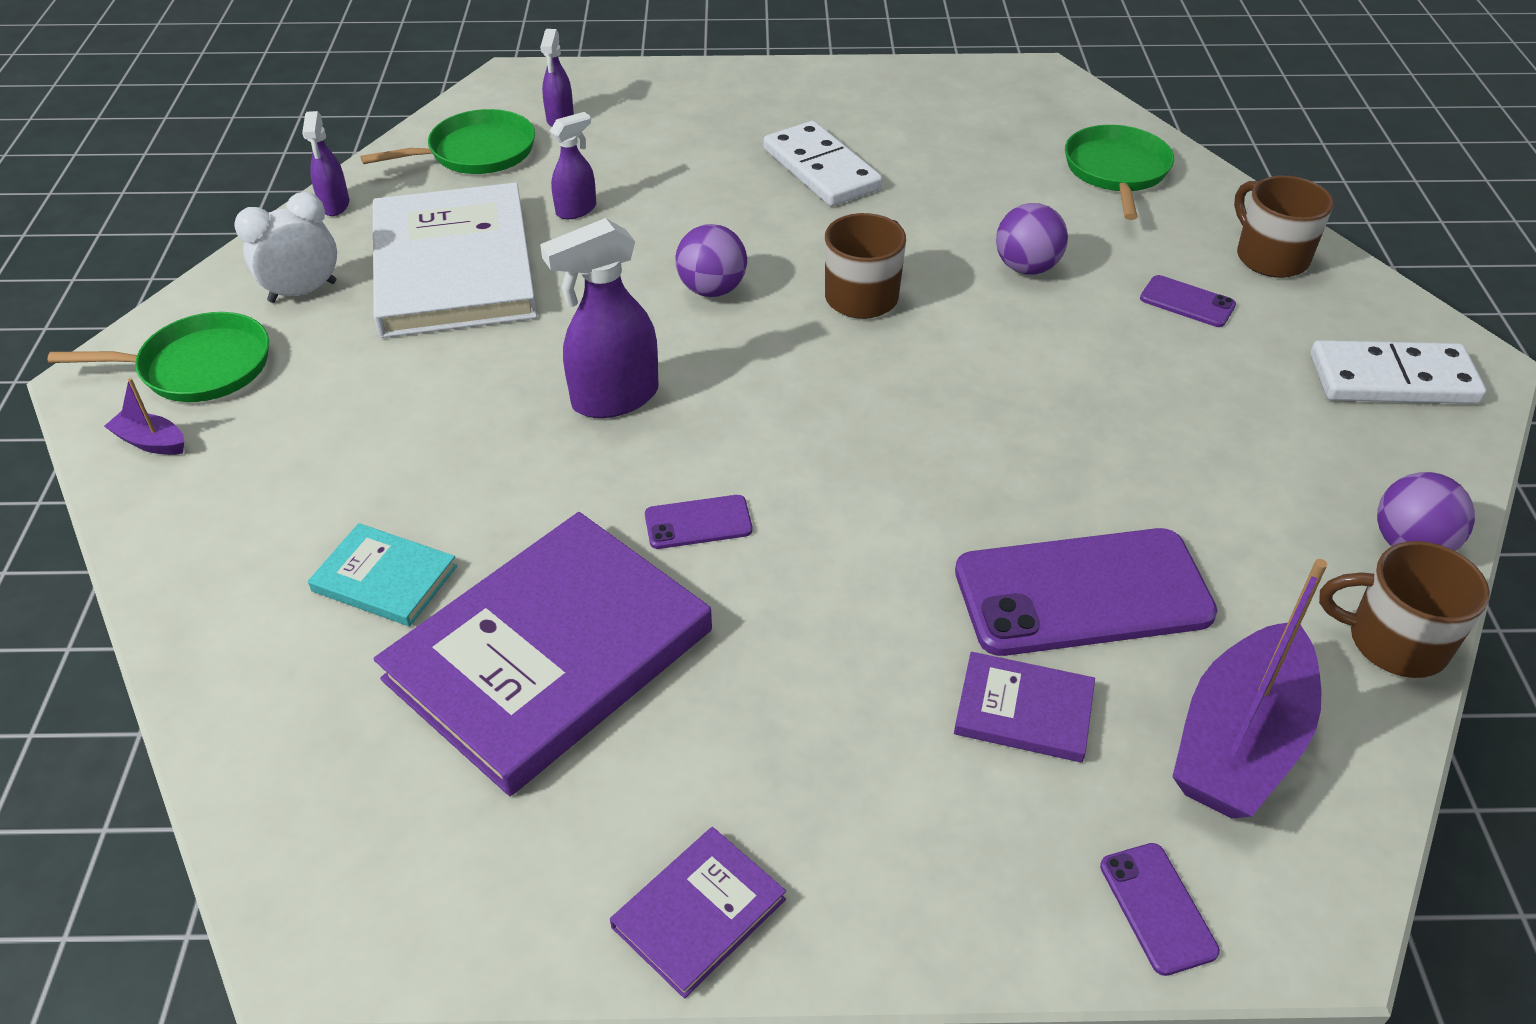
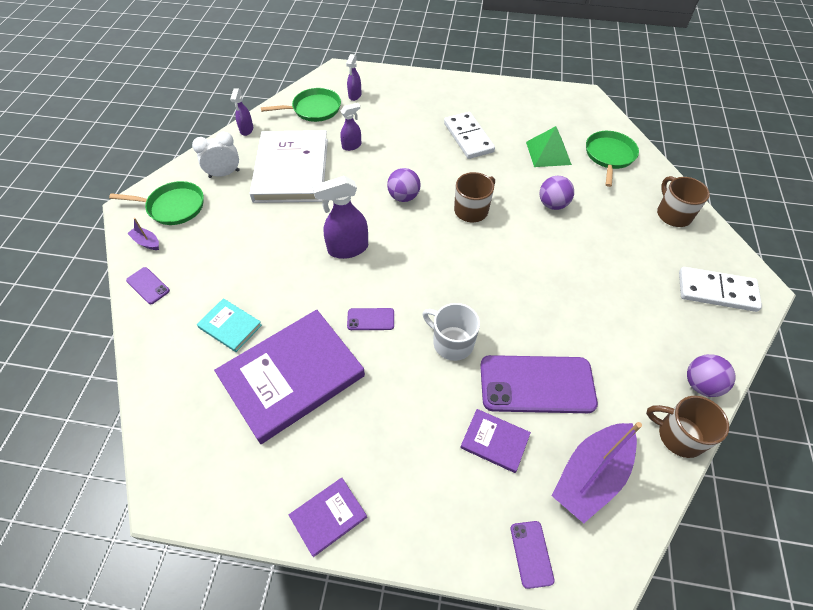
camera: 10 degrees right, 10 degrees up
purple phone [1140,275,1236,327] -> purple phone moved to [126,267,170,304]
none -> white mug [423,303,480,361]
none -> green pyramid [526,126,572,167]

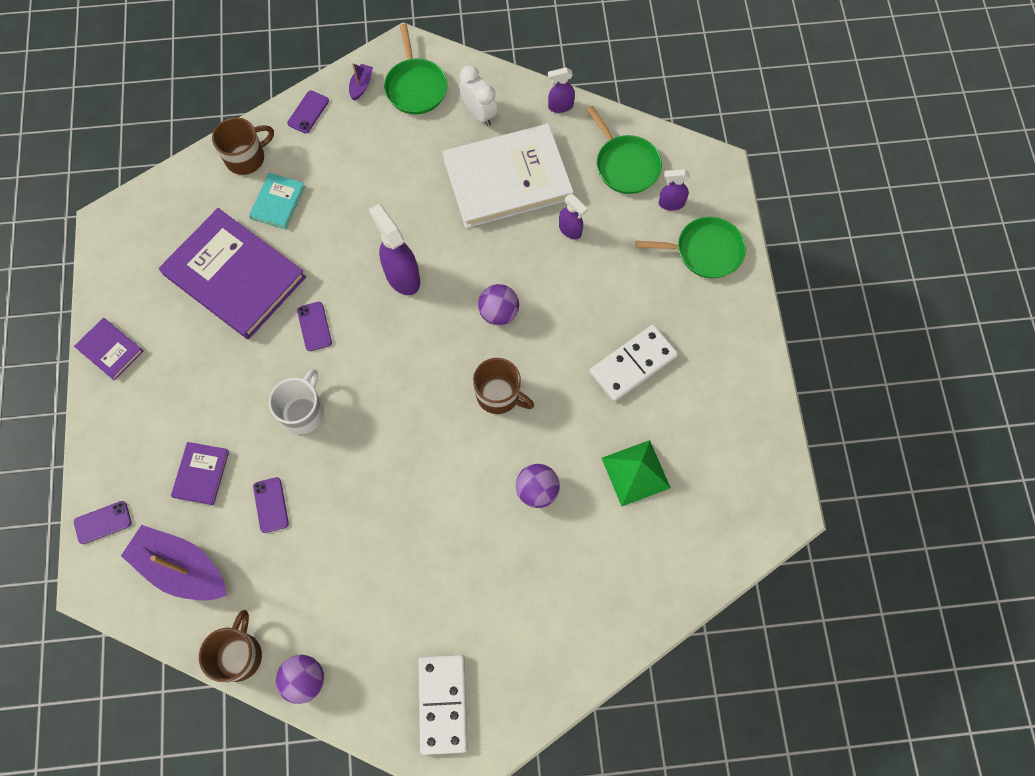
camera: 75 degrees right, 15 degrees up
purple phone [480,355,598,413] -> purple phone [253,477,289,533], size x0.45
green pan [586,131,639,187] -> green pan moved to [636,217,746,278]
brown mug [657,176,710,227] -> brown mug moved to [212,117,274,175]

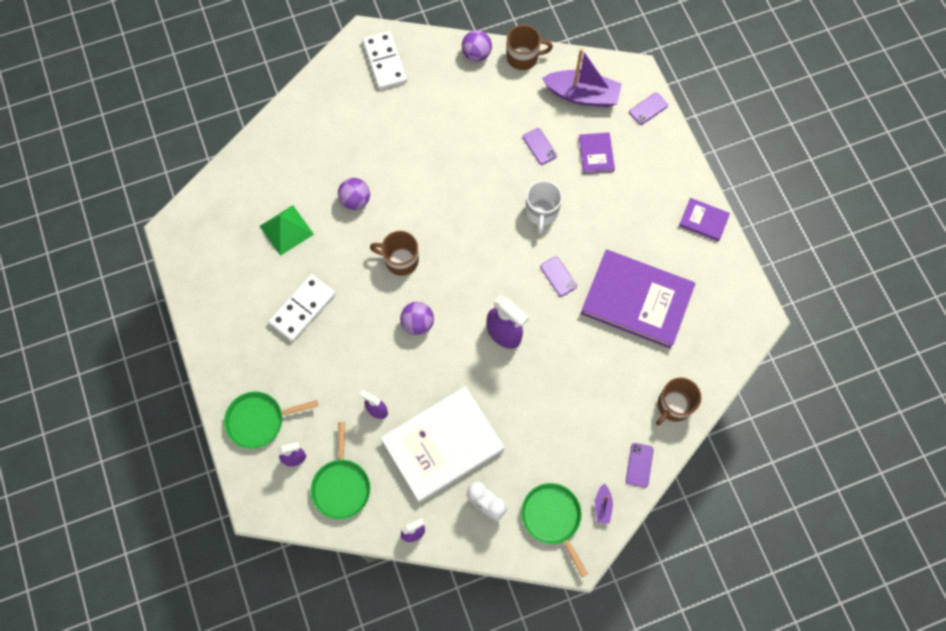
camera: 165 degrees right, 0 degrees up
brown mug [199,610,262,682] -> brown mug turned 90 degrees counterclockwise [507,25,553,70]
turquoise book [249,173,305,229] -> none
green pan [587,106,662,194] -> green pan turned 135 degrees counterclockwise [311,422,371,520]

